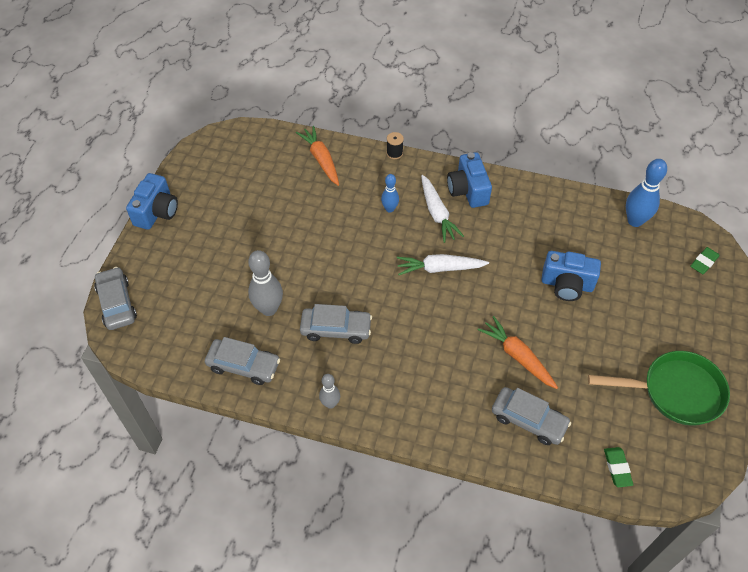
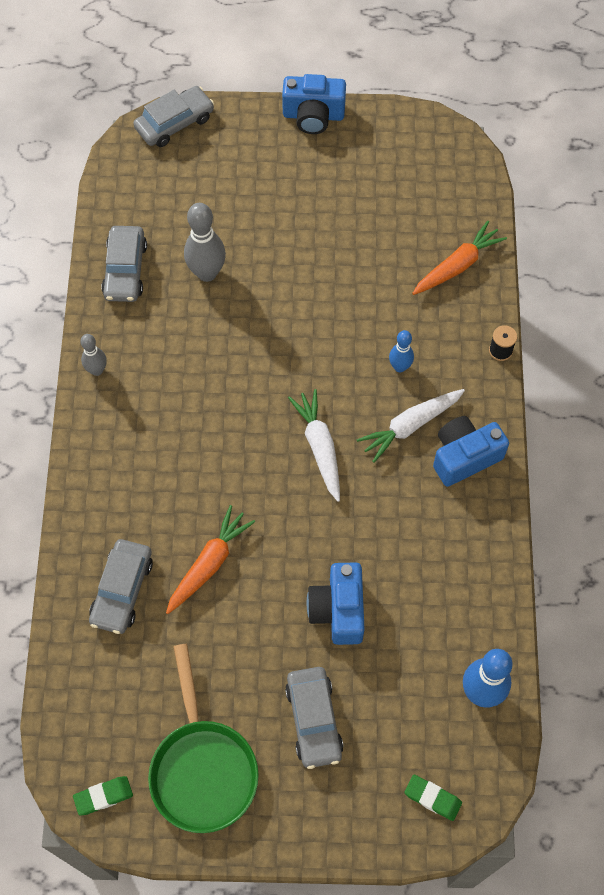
camera: 75 degrees right, 10 degrees up
grey car [300,304,372,344] -> grey car moved to [285,667,344,769]
green eraser [604,447,634,487] -> green eraser moved to [73,776,133,816]

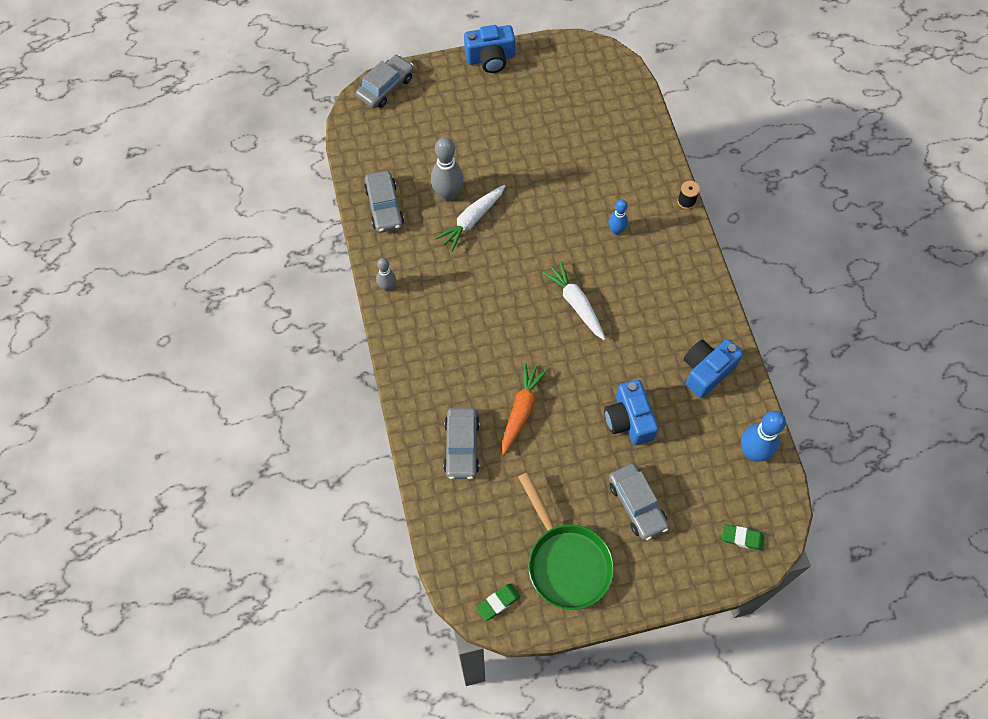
camera: 15 degrees left, 0 degrees up
white carrot [356,389,465,463] -> white carrot moved to [435,185,505,252]
orange carrot [412,221,507,295] -> none
blue camera [433,416,509,487] -> blue camera moved to [684,339,743,398]

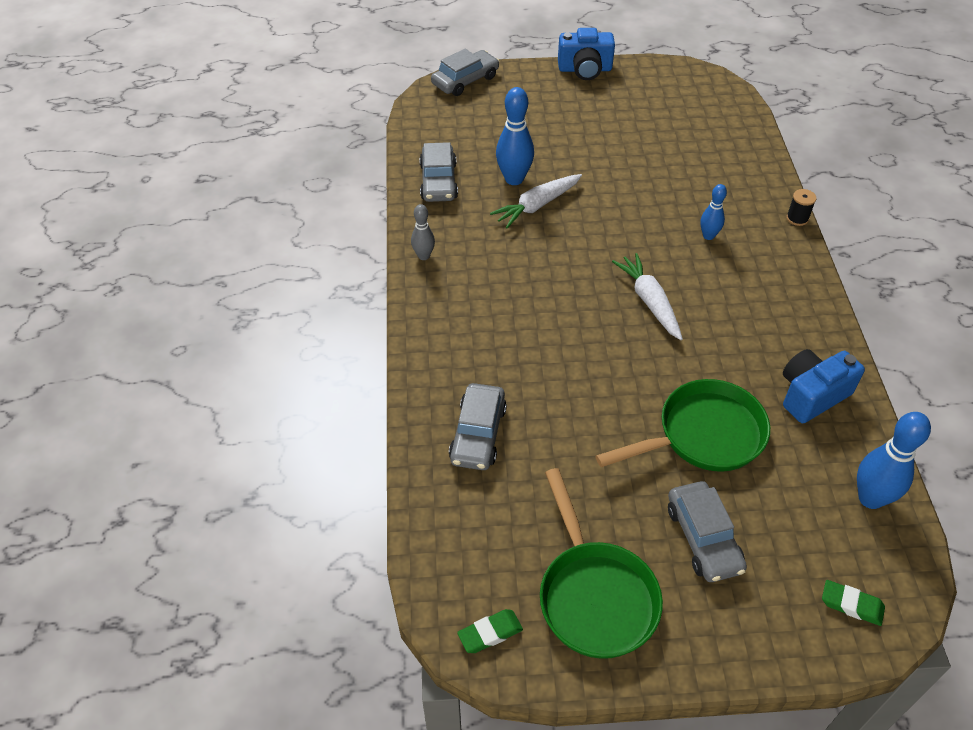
camera: 10 degrees right, 15 degrees down
grey bowling pin [431,137,464,201] -> blue bowling pin [496,87,534,185]
orange carrot [502,362,547,455] -> none
blue camera [604,380,659,445] -> green pan [595,379,770,472]

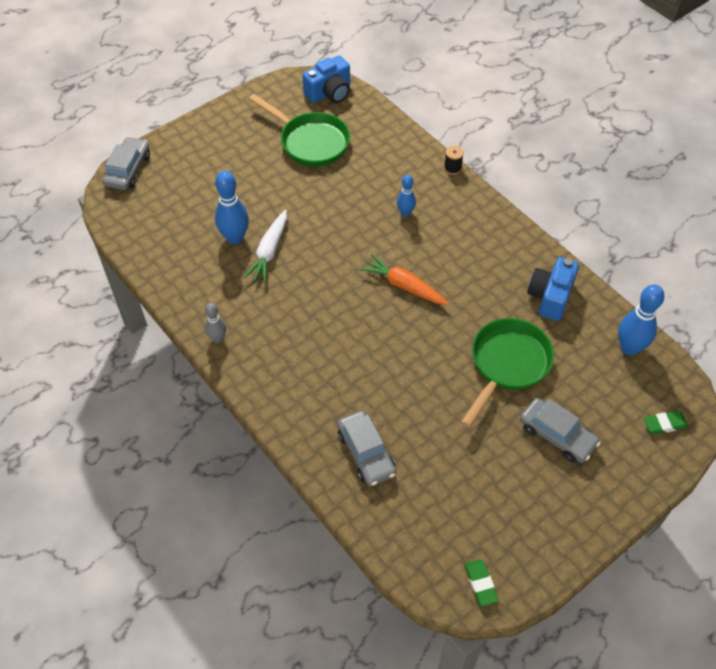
camera: 35 degrees left, 5 degrees up
grey car [419,142,458,202] -> none
green eraser [457,609,523,653] -> green eraser turned 45 degrees counterclockwise [464,559,499,606]
green pan [540,468,663,659] -> green pan moved to [249,94,350,167]
blue camera [558,28,615,80] -> blue camera moved to [302,56,350,103]
white carrot [612,253,683,340] -> orange carrot [360,254,449,305]

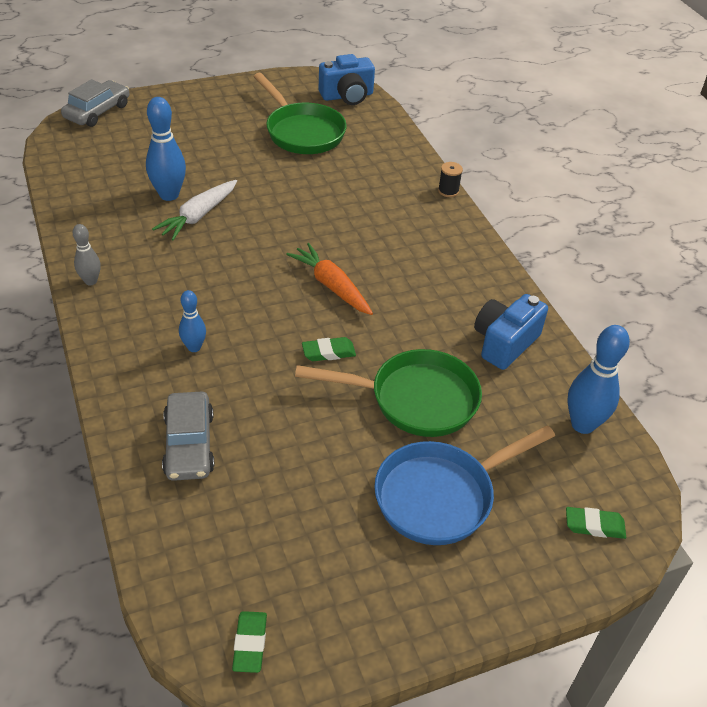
camera: 15 degrees right, 10 degrees down
blue bowling pin [397,175,416,217] -> blue bowling pin moved to [179,290,206,352]
green pan [461,318,554,428] -> green pan turned 45 degrees clockwise [295,349,482,437]
grey car [520,398,600,463] -> blue pan [374,425,555,545]
none -> green eraser [302,337,356,361]

